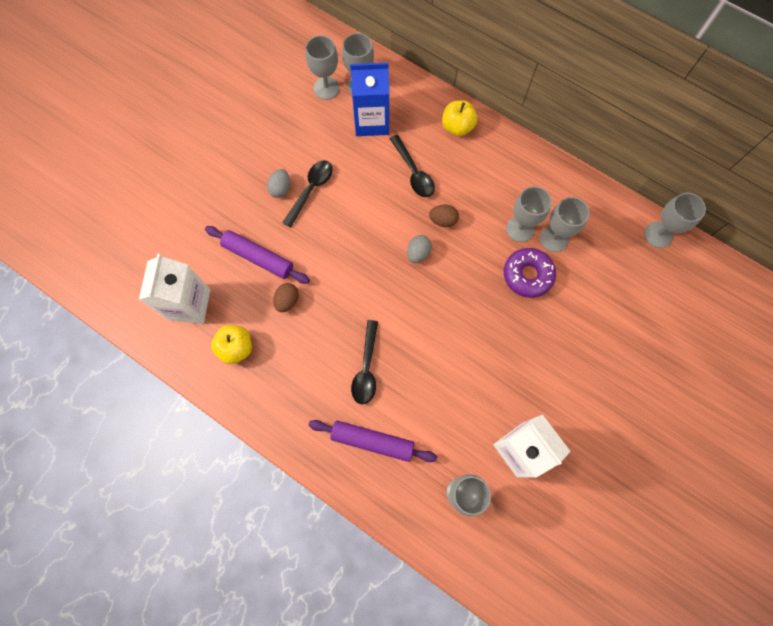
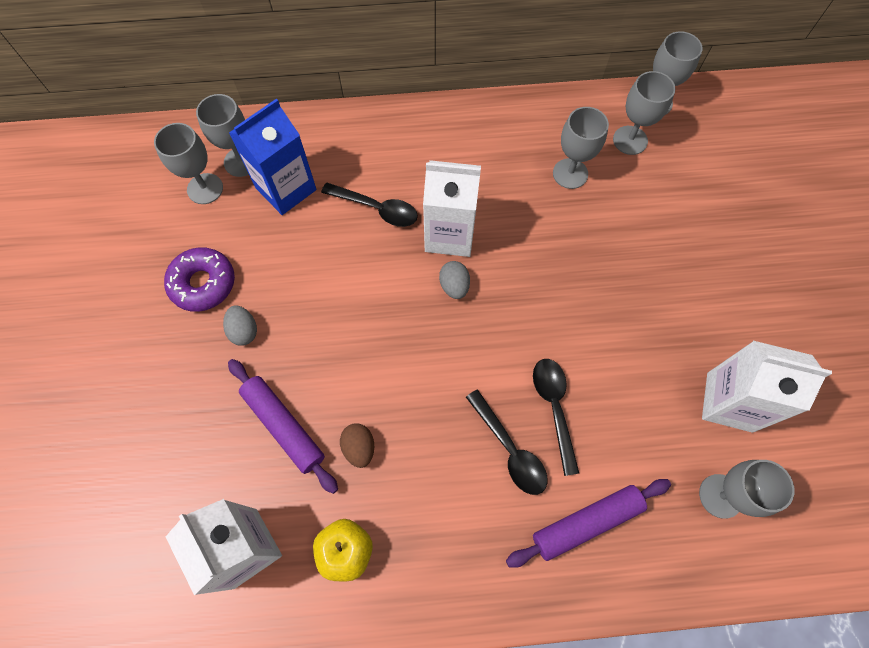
camera: 40 degrees left, 5 degrees down
purple rolling pin [205,226,310,284] -> purple rolling pin turned 60 degrees clockwise [228,359,338,494]
black spoon [282,160,332,227] -> black spoon moved to [533,359,579,476]
brown egg [429,204,459,227] -> white carton [423,160,481,257]
yellow apple [442,100,477,136] -> none
purple donut [504,248,556,298] -> purple donut moved to [164,247,235,312]
grey goblet [506,186,552,242] -> grey goblet moved to [613,71,675,155]

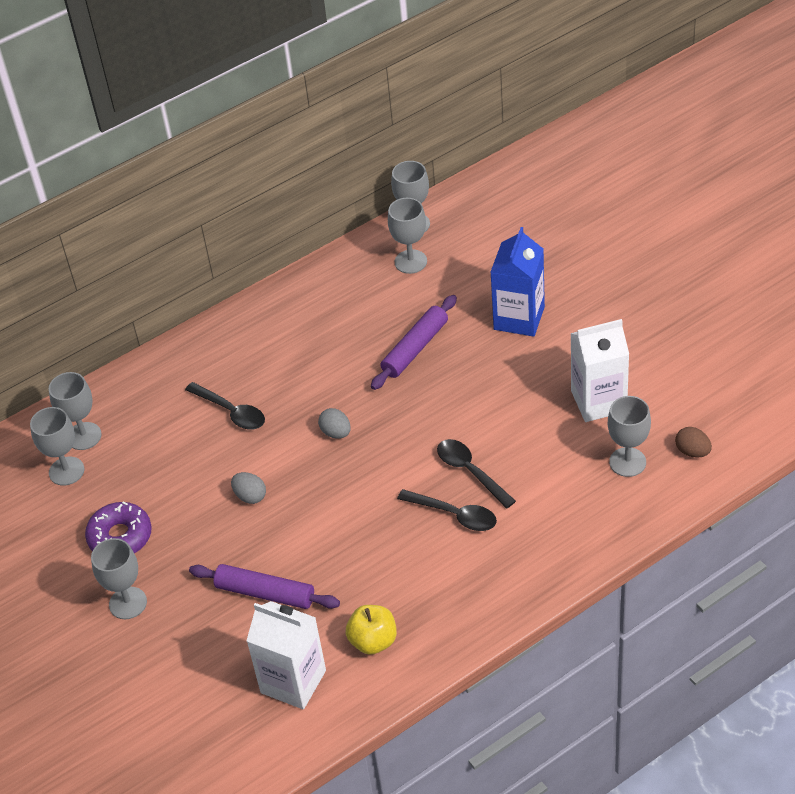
camera: 25 degrees left, 20 degrees down
grey egg [223,305,257,346] -> grey egg moved to [231,472,266,504]
blue carton [229,99,317,215] -> blue carton moved to [490,227,545,337]
black spoon [321,183,418,227] -> black spoon turned 45 degrees clockwise [185,382,265,430]
brown egg [340,423,374,468] -> brown egg moved to [675,427,712,458]
white carton [423,160,481,257] -> none
purple rolling pin [506,479,671,568] -> purple rolling pin moved to [371,295,457,390]
grey goblet [553,107,609,189] -> grey goblet moved to [91,538,147,619]

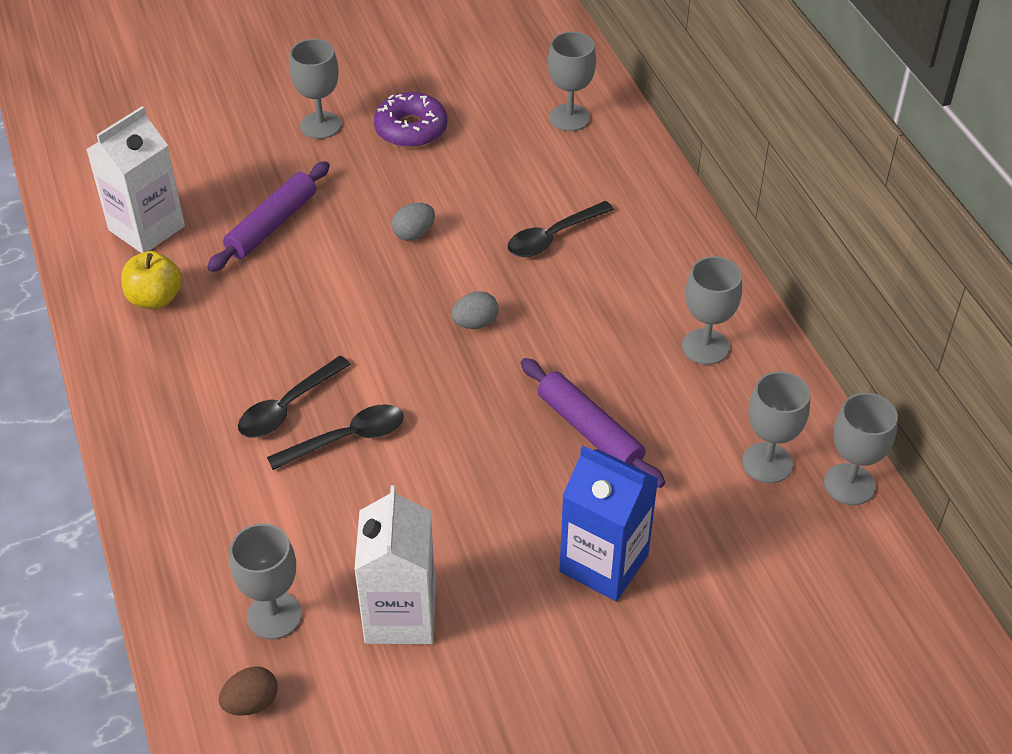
camera: 100 degrees right, 0 degrees up
grey goblet [30,407,85,486] -> grey goblet moved to [682,256,742,365]

